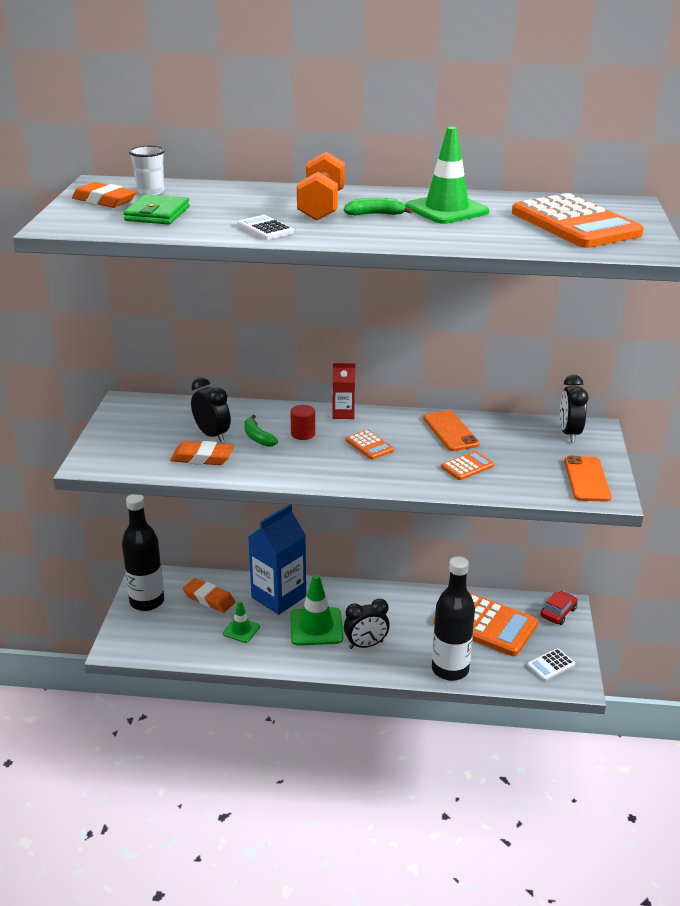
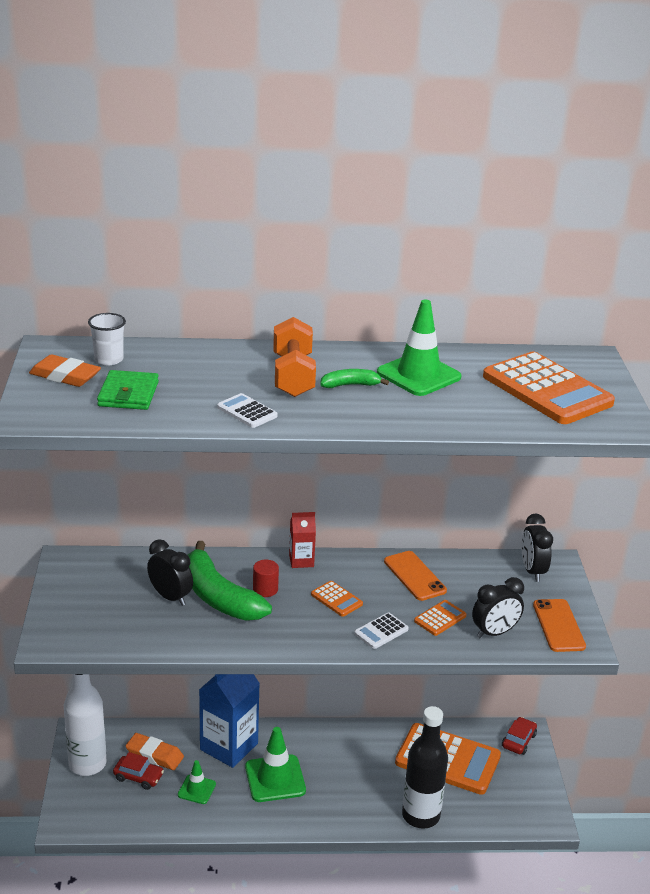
camera: 10 degrees left, 0 degrees up
black bottle [122,494,164,611] -> white bottle [64,674,107,776]
orange eraser [170,441,234,465] -> none
green banana [244,415,278,447] -> green banana [188,541,272,621], size x2.16
black clock [344,599,390,649] -> black clock moved to [472,577,524,638]
white calculator [527,648,575,681] -> white calculator moved to [354,612,409,649]
none -> red car [113,752,164,790]

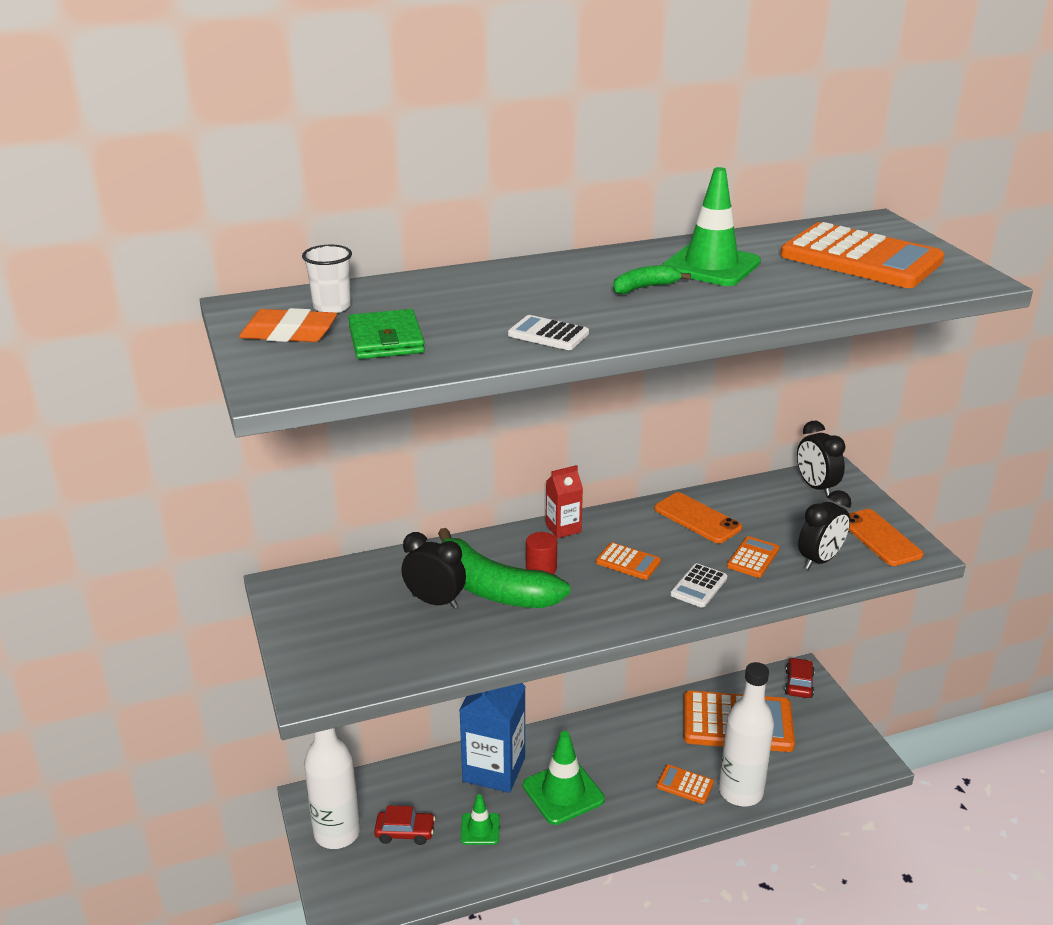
camera: 15 degrees left, 0 degrees up
orange eraser [126,733,184,770] -> none
orange dumbbell [273,317,316,397] -> none
black bottle [402,706,448,829] -> white bottle [719,662,774,806]
none -> orange calculator [657,765,714,804]

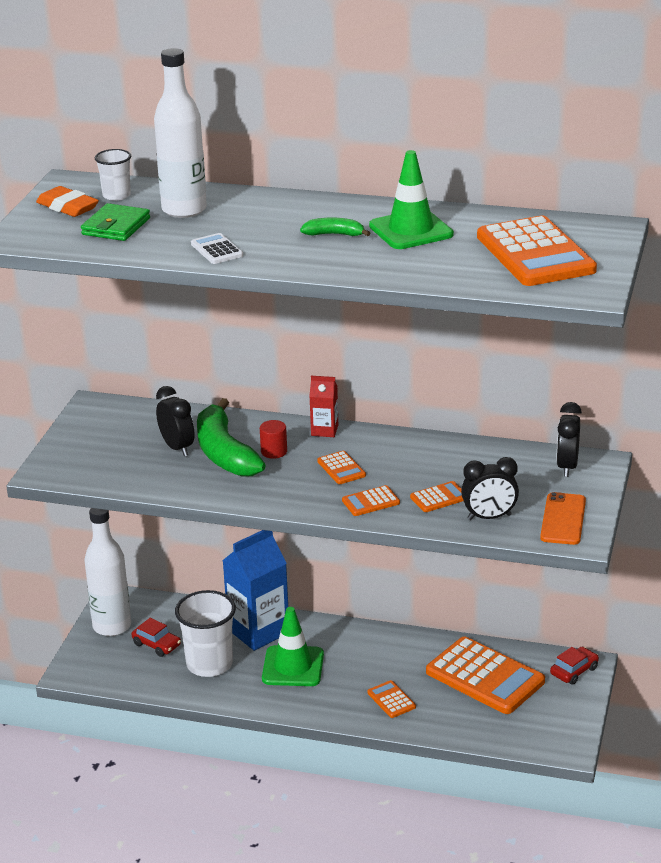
camera: 35 degrees right, 0 degrees up
green traffic cone [461,794,500,845] -> white cup [175,590,236,677]
orange phone [654,492,742,543] -> none
white calculator [670,563,727,608] -> orange calculator [342,485,400,516]
white bottle [719,662,774,806] -> white bottle moved to [154,48,207,218]

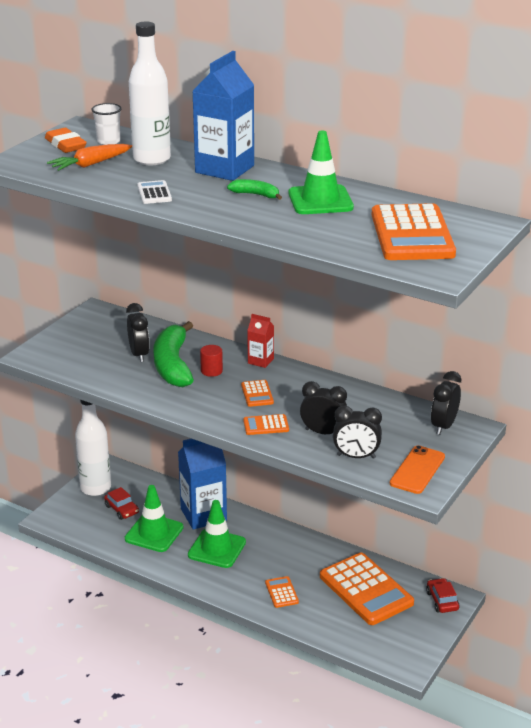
camera: 15 degrees right, 0 degrees up
green wallet [81,203,150,241] -> orange carrot [47,144,132,171]
white cup [175,590,236,677] -> green traffic cone [125,485,183,552]
orange calculator [410,481,463,512] -> black clock [300,381,347,434]
red car [550,647,599,685] -> red car turned 75 degrees counterclockwise [426,578,459,613]
none -> blue carton [192,51,254,181]

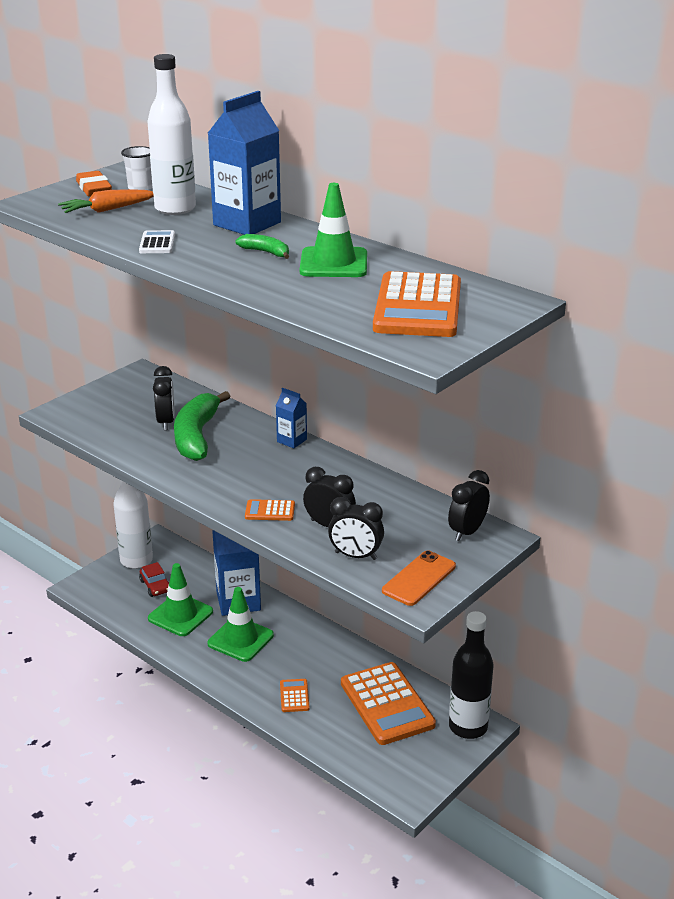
camera: 10 degrees right, 0 degrees up
red cylinder [200,345,223,377] -> none
orange calculator [241,380,274,407] -> none
red carton [247,314,274,368] -> blue carton [276,388,307,448]
red car [426,578,459,613] -> black bottle [449,611,494,739]

